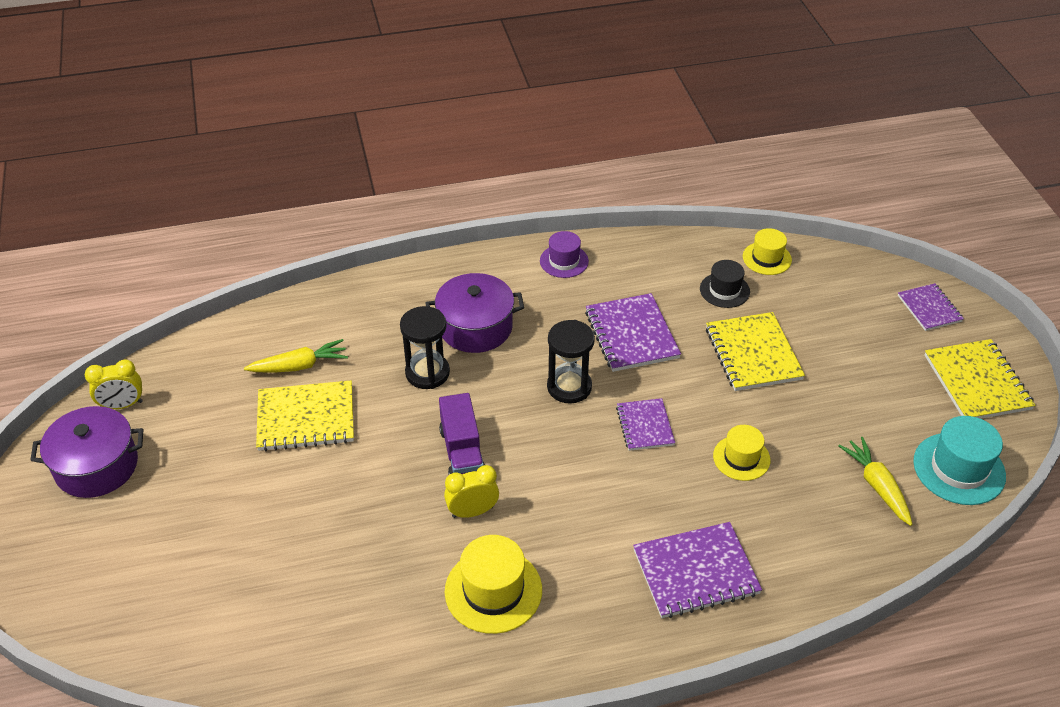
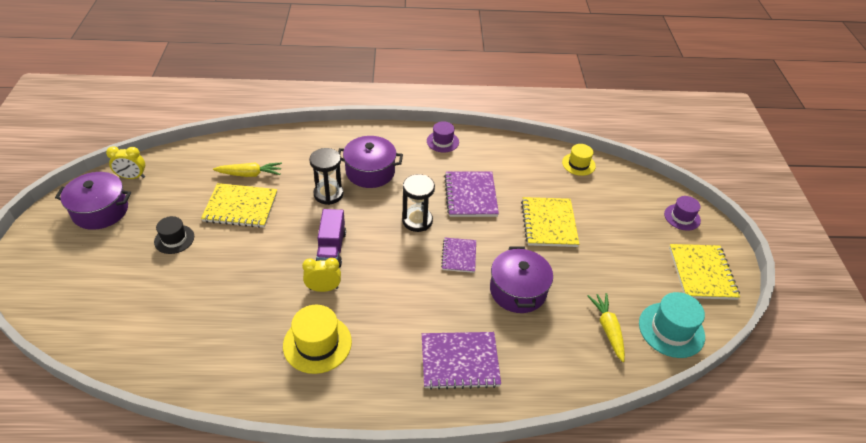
camera: 10 degrees right, 0 degrees up
black hat [700,260,750,308] -> black hat moved to [154,216,194,254]
yellow hat [713,425,770,481] -> purple pot [490,247,553,313]
purple notebook [898,283,964,331] -> purple hat [664,196,701,231]

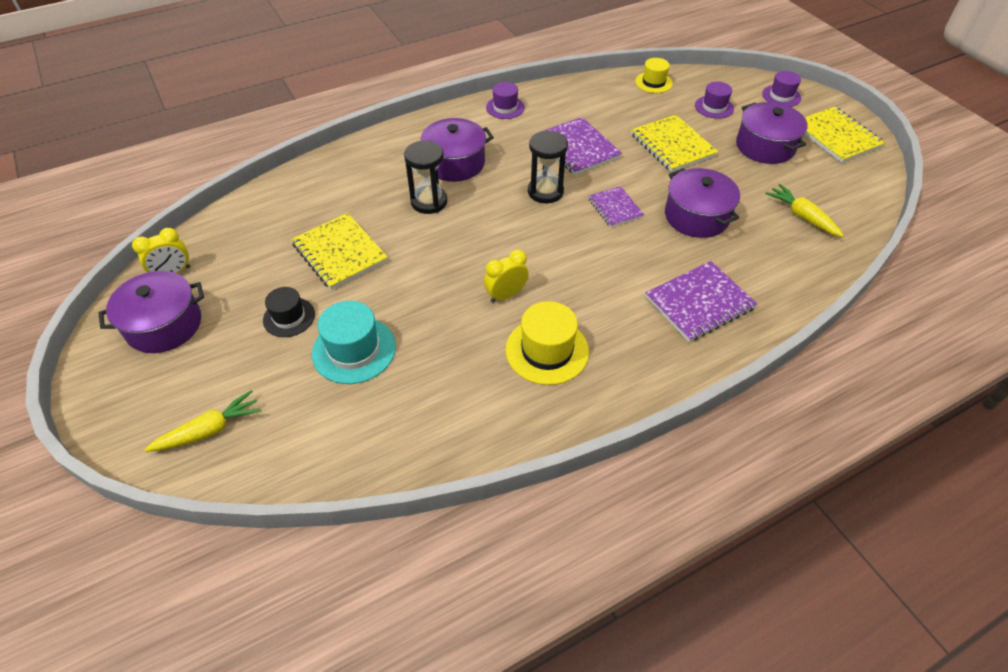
camera: 25 degrees left, 5 degrees up
yellow notebook [201,183,277,228] -> yellow notebook turned 75 degrees clockwise [291,213,388,290]
yellow carrot [213,162,282,177] -> yellow carrot moved to [144,390,261,452]
purple truck [316,209,346,268] -> none
turquoise hat [639,292,705,358] -> turquoise hat moved to [312,301,396,384]
none -> purple hat [695,82,734,119]
none -> purple pot [736,102,808,164]

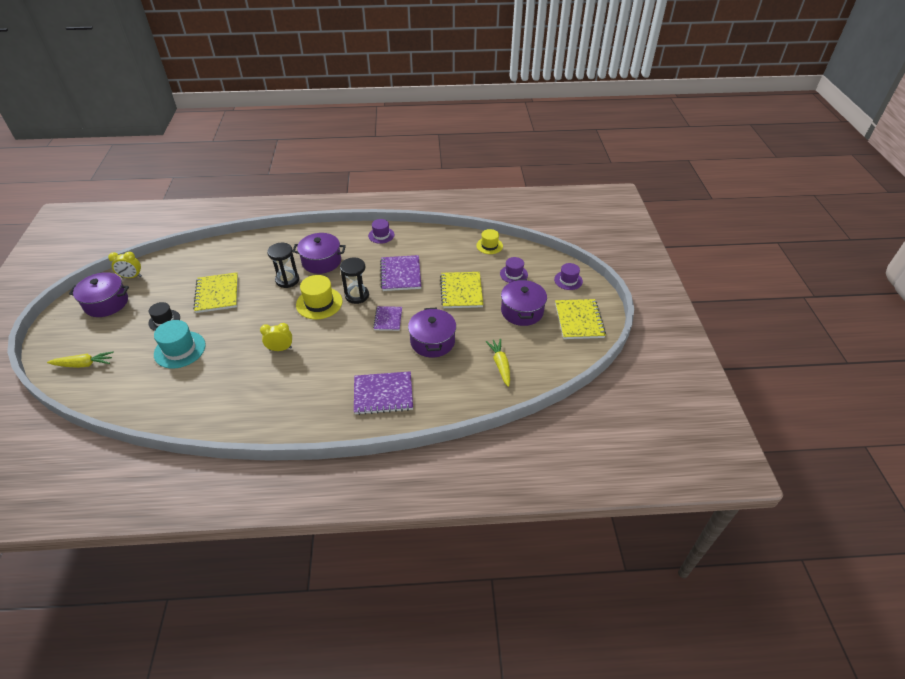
camera: 25 degrees right, 5 degrees down
yellow hat [506,301,589,385] -> yellow hat moved to [296,275,343,319]

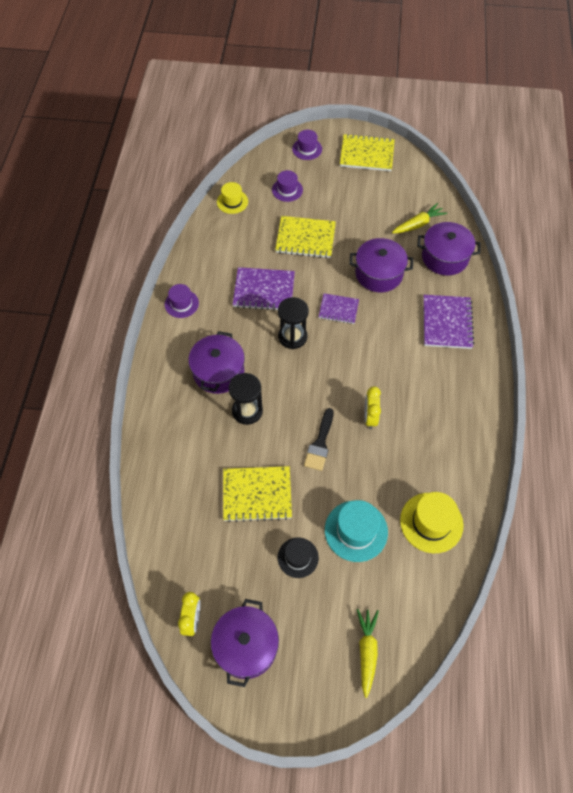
camera: 80 degrees left, 15 degrees up
yellow hat [296,275,343,319] -> yellow hat moved to [400,492,464,553]
yellow carrot [485,339,510,387] -> yellow carrot turned 150 degrees clockwise [392,203,447,233]
purple pot [501,279,547,326] -> purple pot moved to [417,222,481,276]
none -> black brush [304,408,334,471]

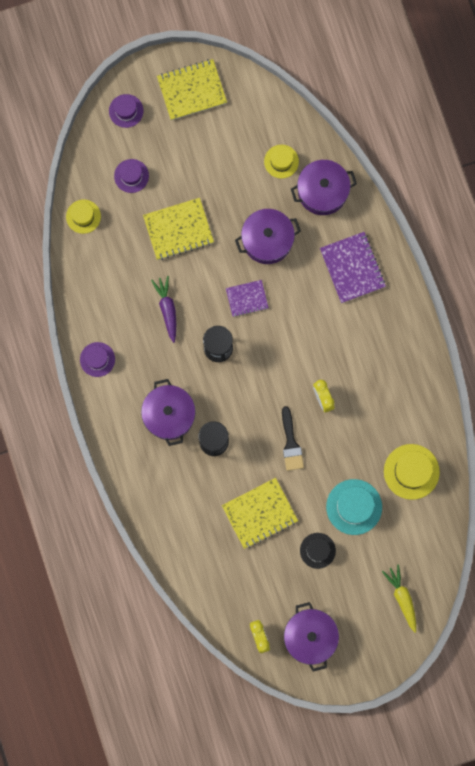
camera: 25 degrees left, 20 degrees up
purple notebook [233,267,295,311] -> purple carrot [151,276,176,343]
yellow carrot [392,203,447,233] -> yellow hat [264,145,299,179]

